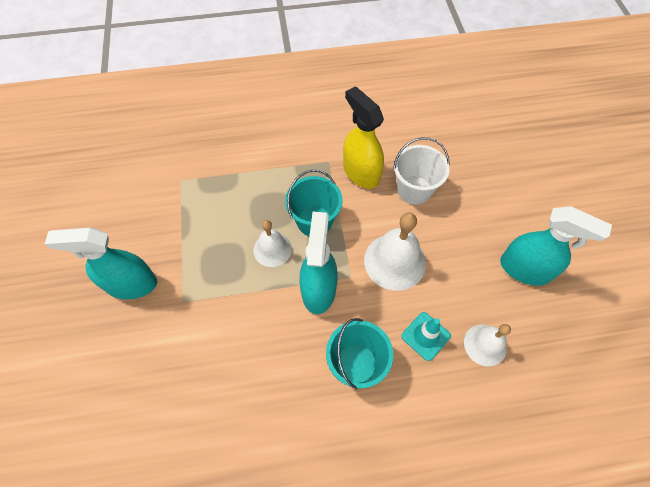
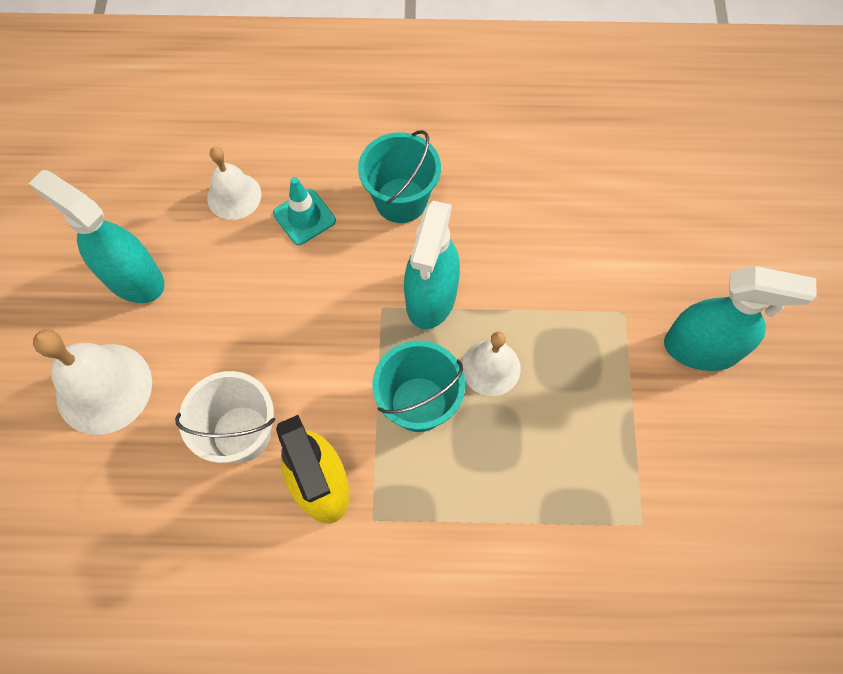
camera: 170 degrees left, 5 degrees up
white bell [364,213,426,291] -> white bell moved to [33,330,152,435]

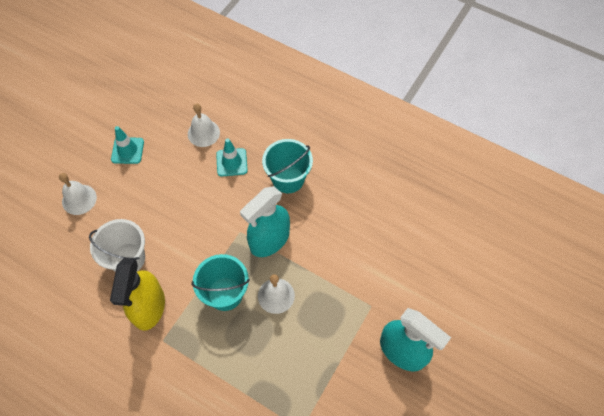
camera: 30 degrees right, 5 degrees down
turquoise spray bottle [29,170,164,303] -> turquoise traffic cone [111,126,144,164]
white bell [33,330,152,435] -> white bell [59,173,97,215], size x0.63

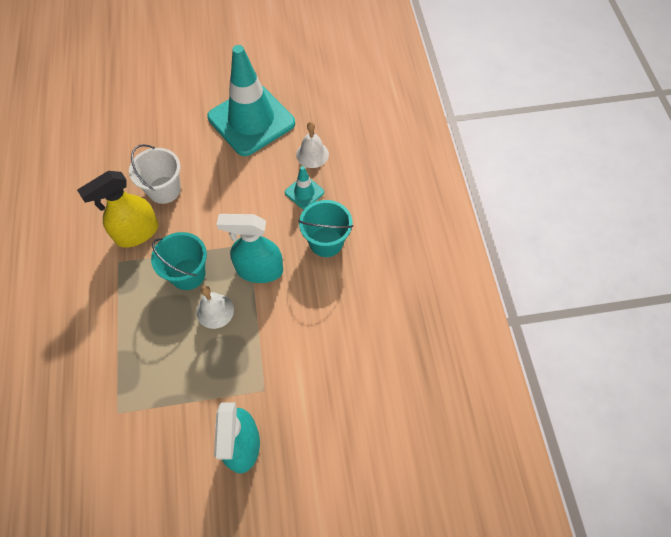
camera: 50 degrees right, 0 degrees up
white bell [59,173,97,215] -> none
turquoise traffic cone [111,126,144,164] -> turquoise traffic cone [207,45,295,156], size x2.38

